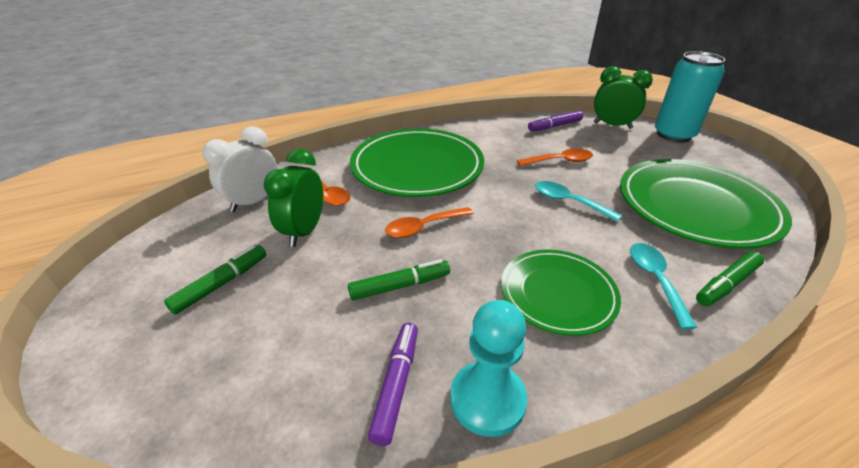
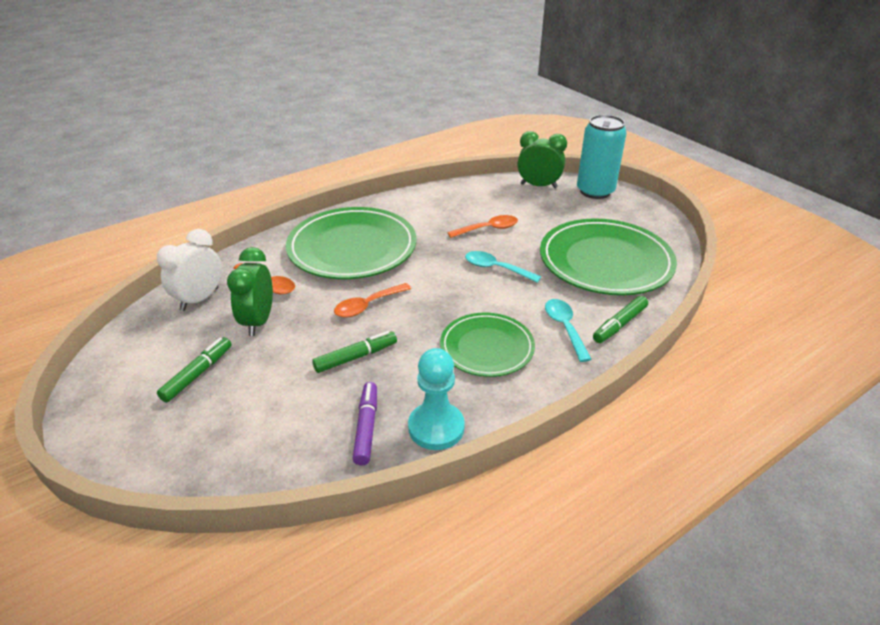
camera: 10 degrees left, 0 degrees up
purple marker [528,111,583,131] -> none

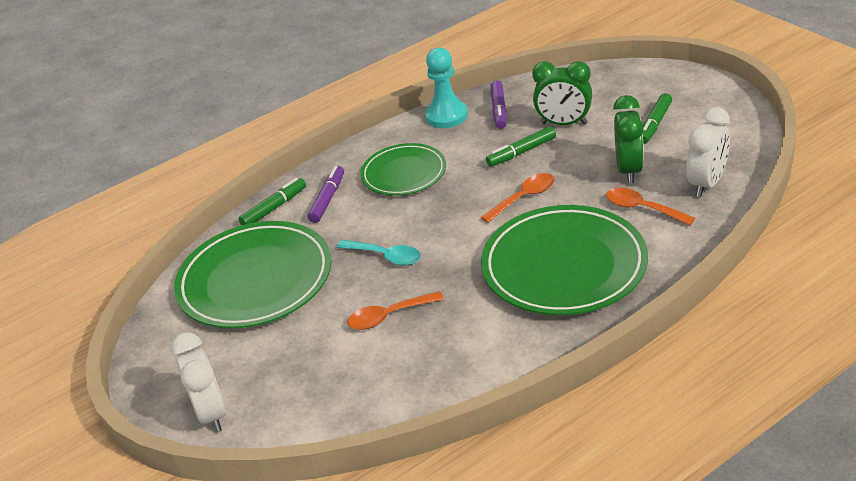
camera: 175 degrees left, 0 degrees up
green clock [518,131,567,188] -> green clock moved to [532,61,592,125]
turquoise spoon [545,299,592,362] -> purple marker [307,166,344,223]
turquoise can [577,115,627,199] -> white clock [171,332,227,433]

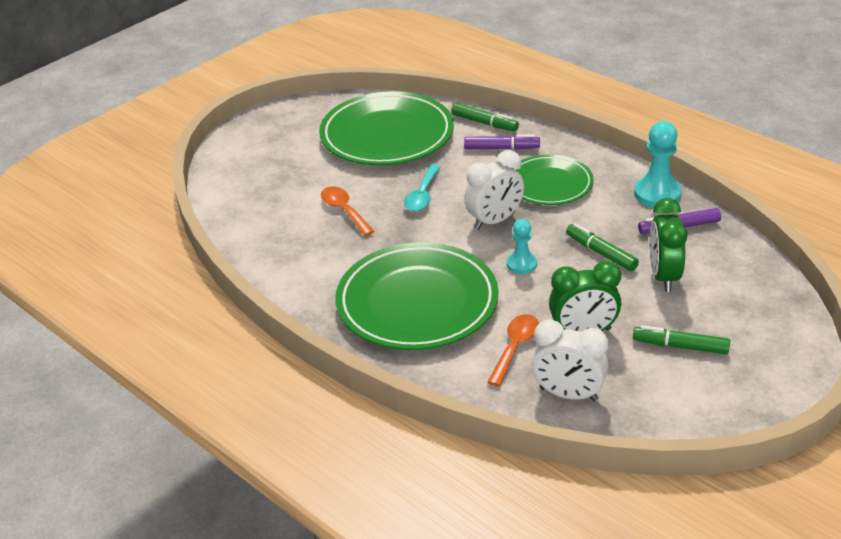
camera: 75 degrees right, 0 degrees up
white clock [171,332,227,433] -> white clock moved to [464,150,524,230]
orange spoon [481,173,554,223] -> turquoise pawn [507,219,537,274]

